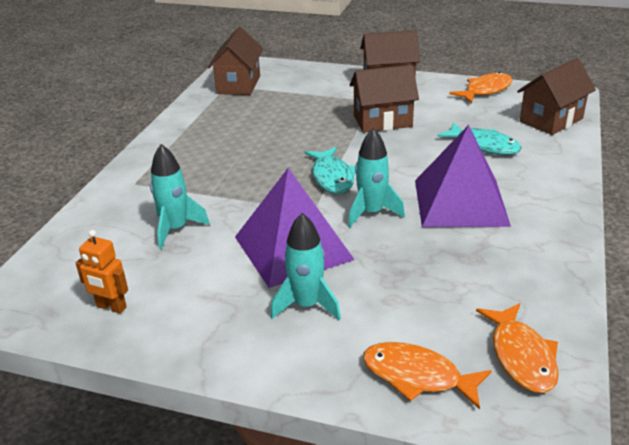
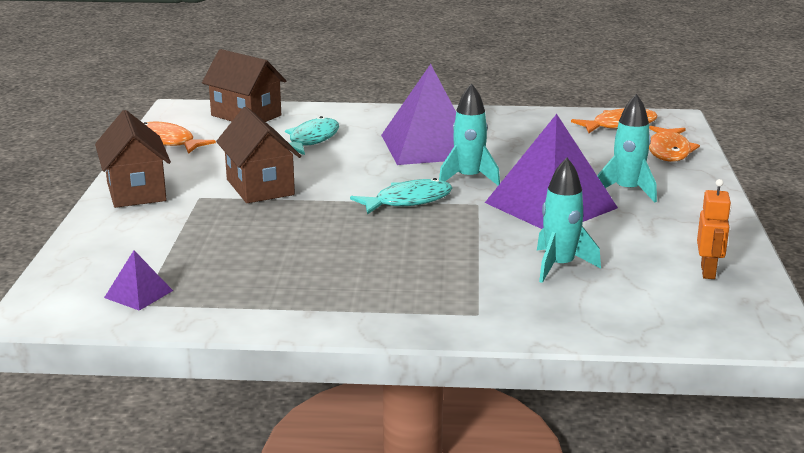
camera: 105 degrees left, 10 degrees down
brown house [208,27,263,95] -> purple pyramid [104,250,173,311]

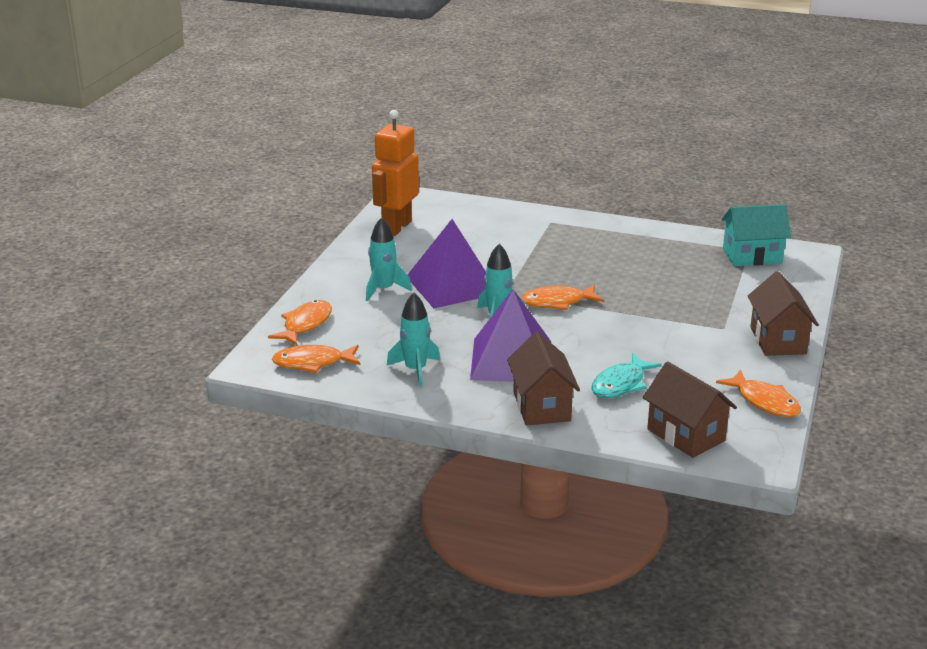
camera: 165 degrees left, 5 degrees up
purple pyramid [104,250,173,311] -> turquoise house [721,204,791,266]
brown house [216,107,301,203] -> brown house moved to [507,332,580,426]
turquoise fish [350,178,452,215] -> orange fish [521,285,604,310]
turquoise rocket [537,158,601,283] -> turquoise rocket moved to [387,293,440,387]
orange robot [697,179,731,279] -> orange robot [372,110,419,236], size x1.99

